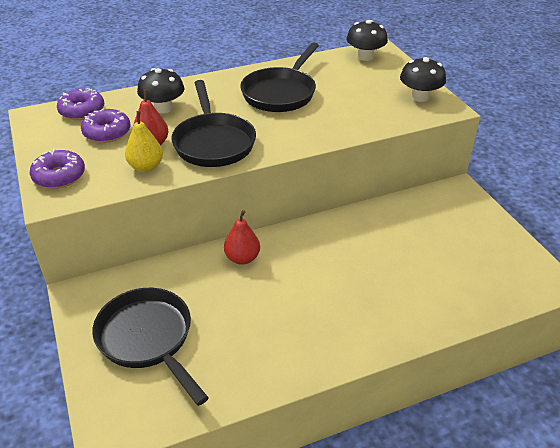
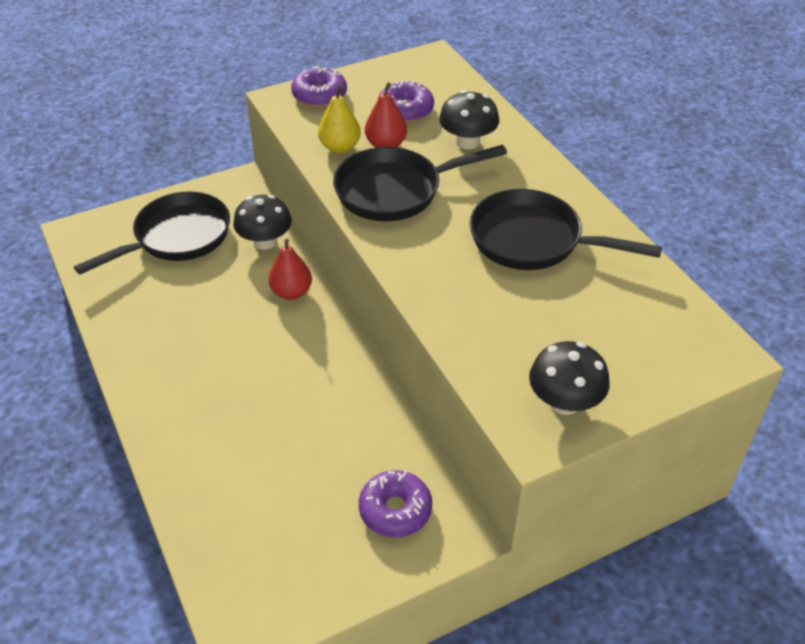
camera: 85 degrees right, 5 degrees up
purple donut [57,88,104,120] -> purple donut moved to [359,470,432,537]
black mushroom [346,20,388,61] -> black mushroom moved to [233,195,292,250]

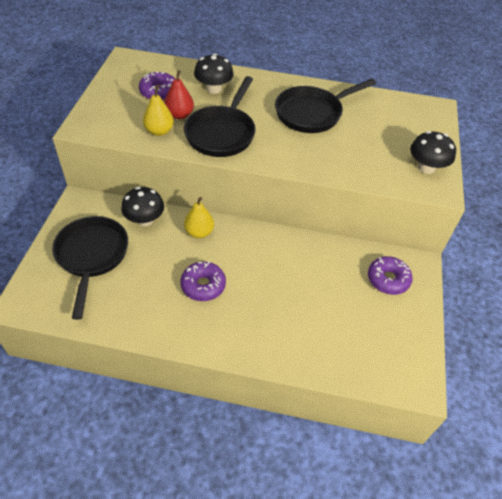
camera: 55 degrees left, 5 degrees up
red pear [268,239,312,300] -> yellow pear [184,197,214,238]
purple donut [291,66,347,107] -> purple donut moved to [181,261,226,301]

